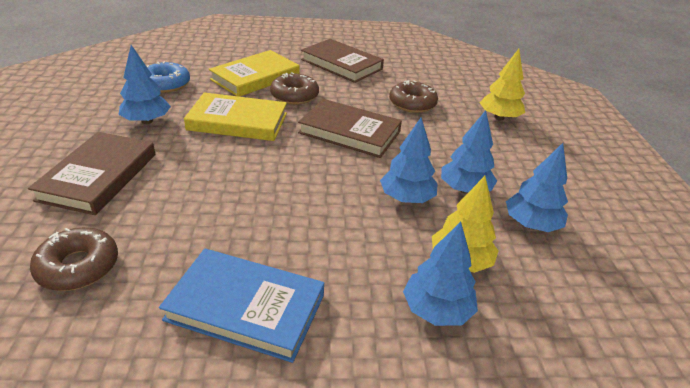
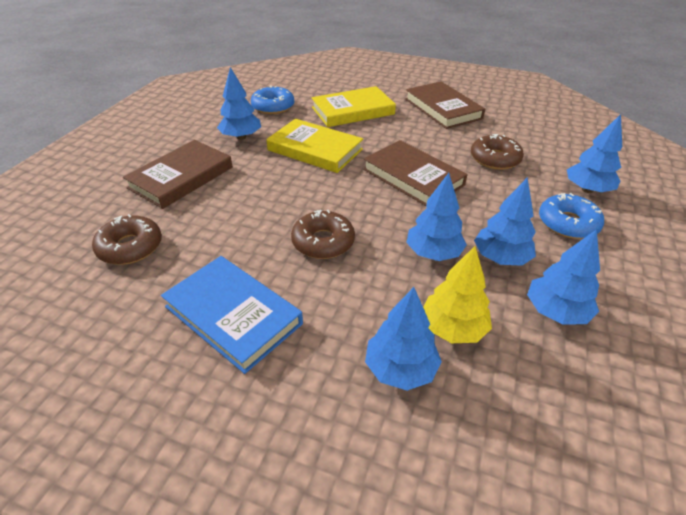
camera: 25 degrees right, 5 degrees up
brown donut [270,72,319,105] -> brown donut moved to [291,210,355,259]
yellow tree [480,49,525,120] -> blue tree [567,114,622,193]
none -> blue donut [539,193,604,239]

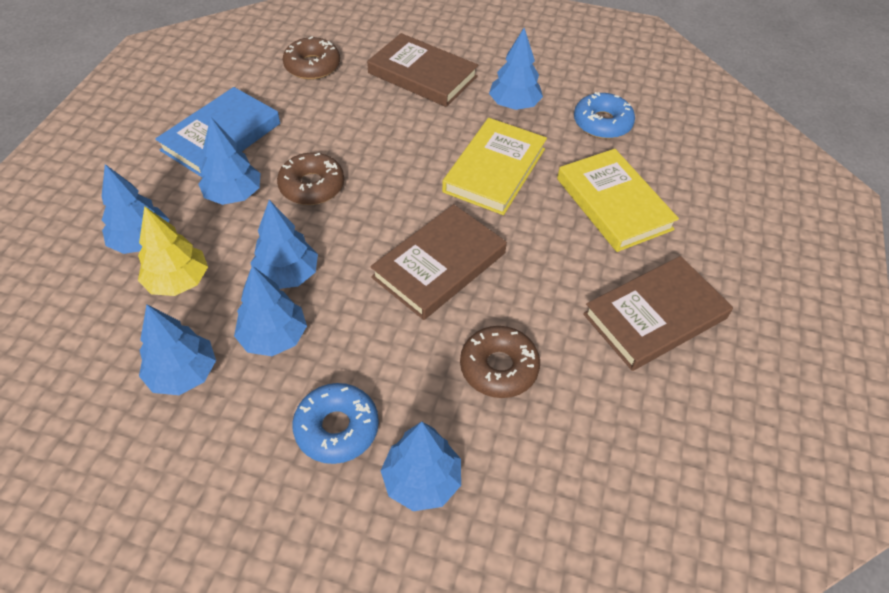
camera: 85 degrees right, 10 degrees up
none -> blue tree [198,117,260,205]

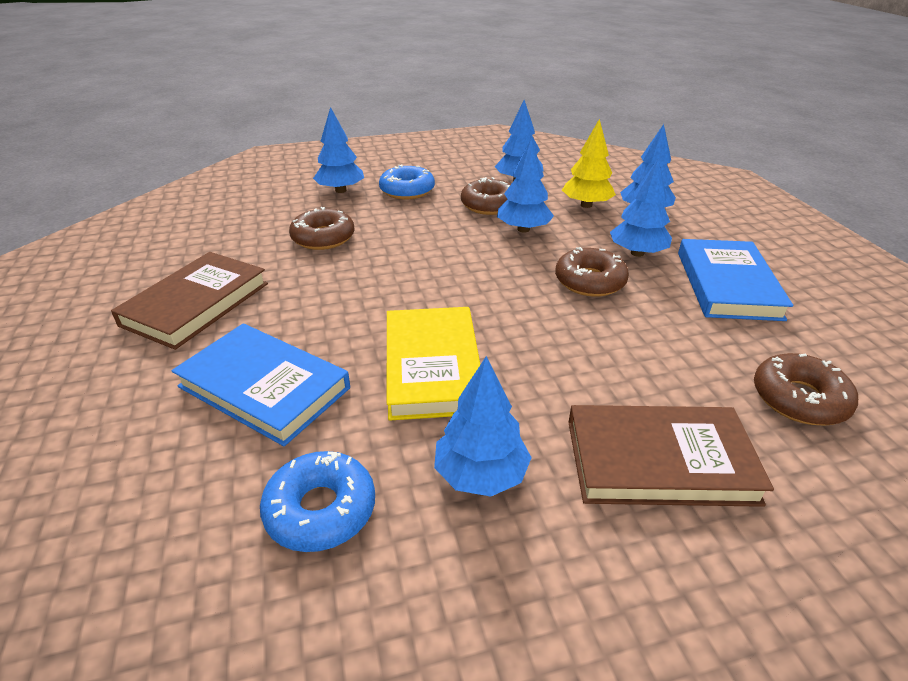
camera: 150 degrees right, 15 degrees down
blue tree [234,266,307,356] -> brown donut [461,177,511,215]
brown book [370,204,507,320] -> none
yellow book [557,149,679,252] -> blue book [171,323,350,446]

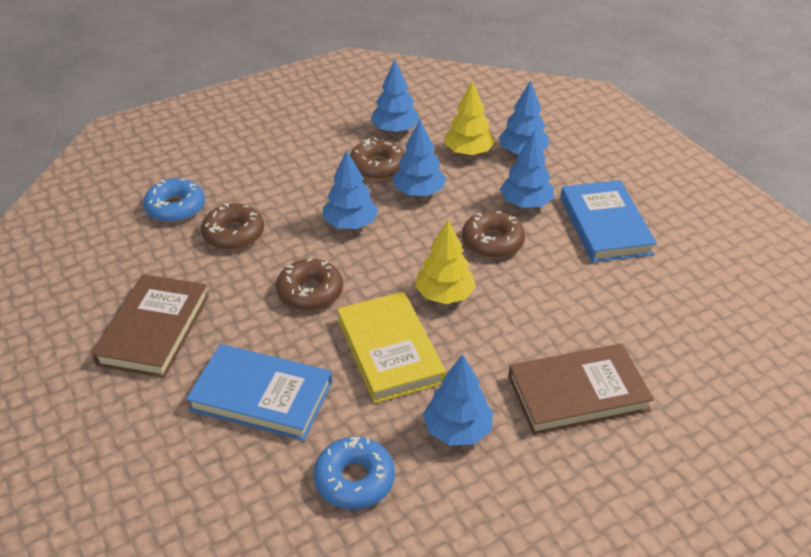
camera: 15 degrees left, 5 degrees up
blue tree [313,107,364,193] -> blue tree moved to [323,150,378,229]
blue donut [379,165,435,200] -> blue donut moved to [143,178,205,223]
brown donut [754,353,858,426] -> brown donut moved to [276,258,343,311]
none -> yellow tree [415,220,476,304]

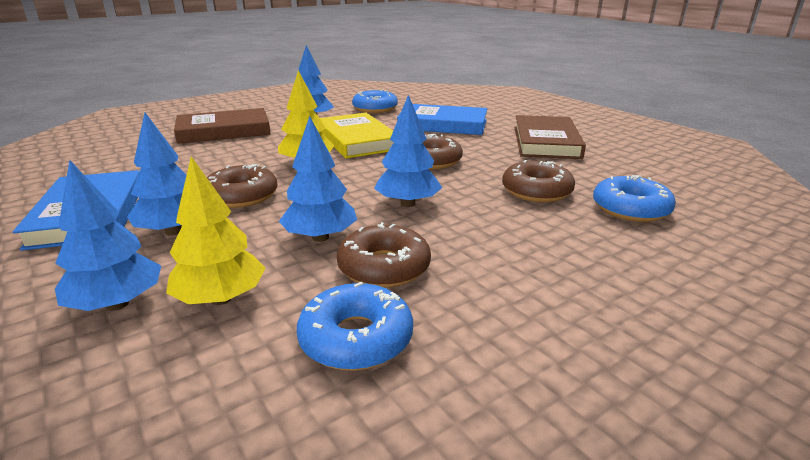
camera: 175 degrees right, 15 degrees down
blue tree [371,59,420,133] -> blue donut [297,282,413,371]

